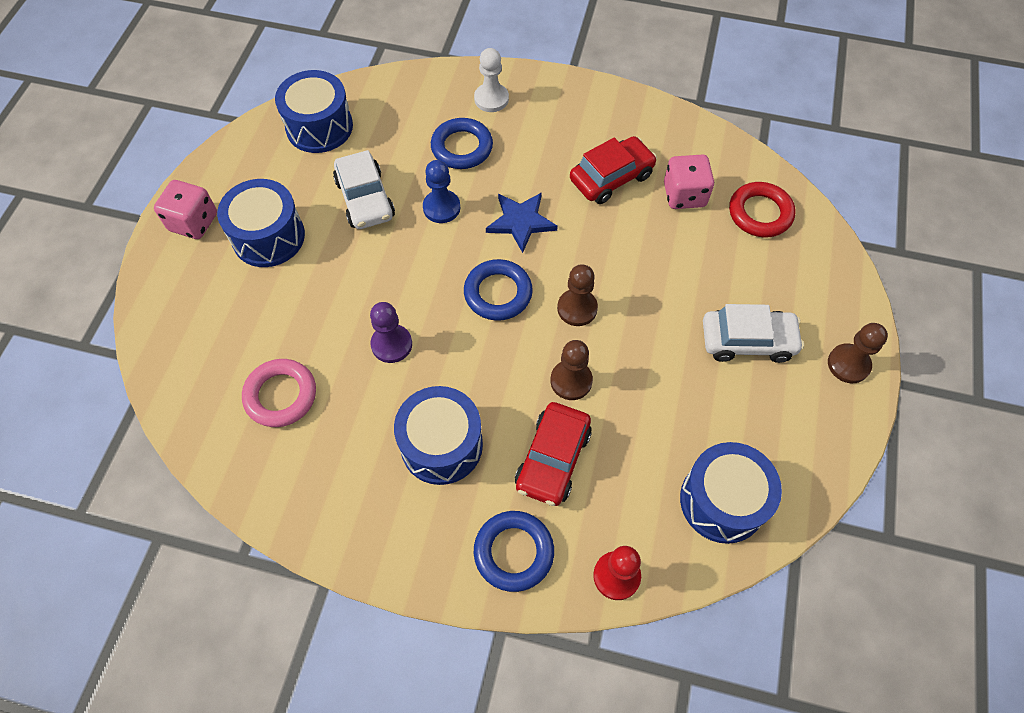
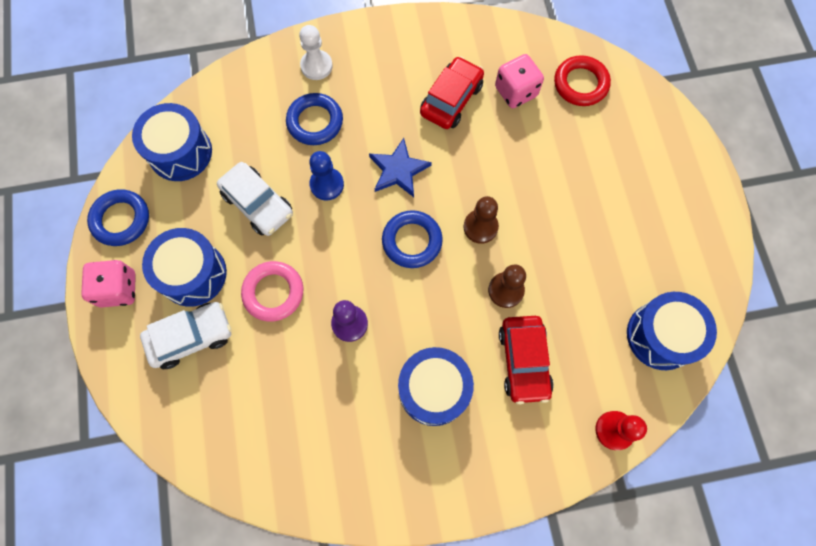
camera: 25 degrees left, 10 degrees up
pink ring [242,359,316,427] -> pink ring moved to [241,261,303,322]
blue ring [474,511,554,592] -> blue ring moved to [87,189,149,246]
white car [703,304,804,363] -> white car moved to [140,302,232,369]
brown pawn [828,323,888,383] -> none

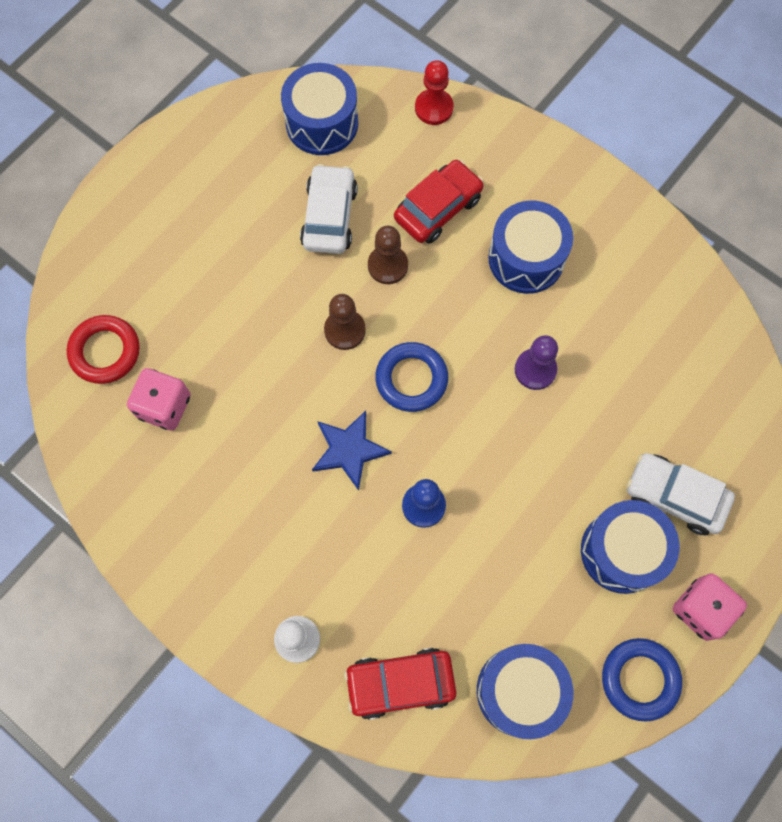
camera: 130 degrees left, 0 degrees up
white car [217,162,293,236] -> white car moved to [300,164,358,254]
pink ring [241,261,303,322] -> none
blue ring [286,93,343,145] -> none
red car [420,56,484,129] -> red car moved to [344,648,456,720]

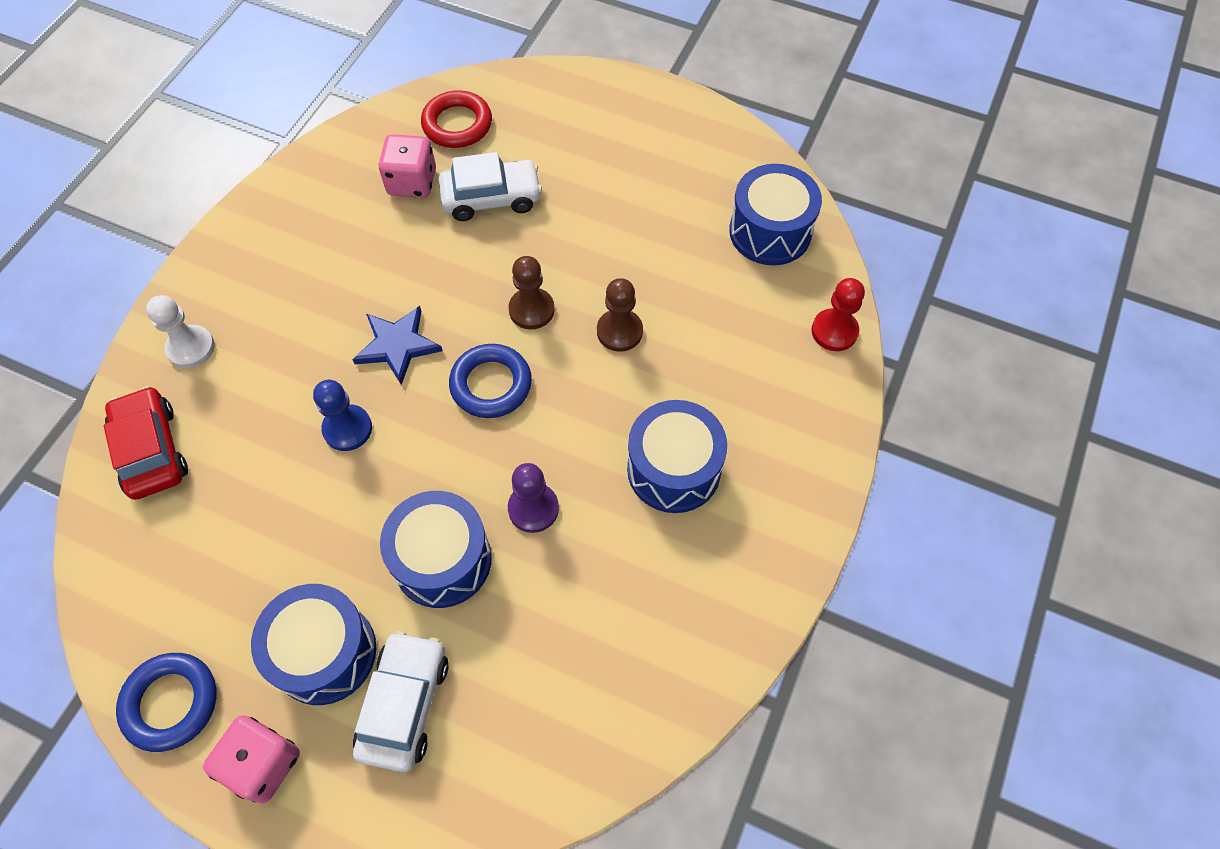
camera: 75 degrees right, 10 degrees down
white car [300,164,358,254] -> white car moved to [438,152,542,221]
red car [394,160,484,244] -> none
blue drum [477,644,573,739] -> blue drum moved to [380,491,492,608]

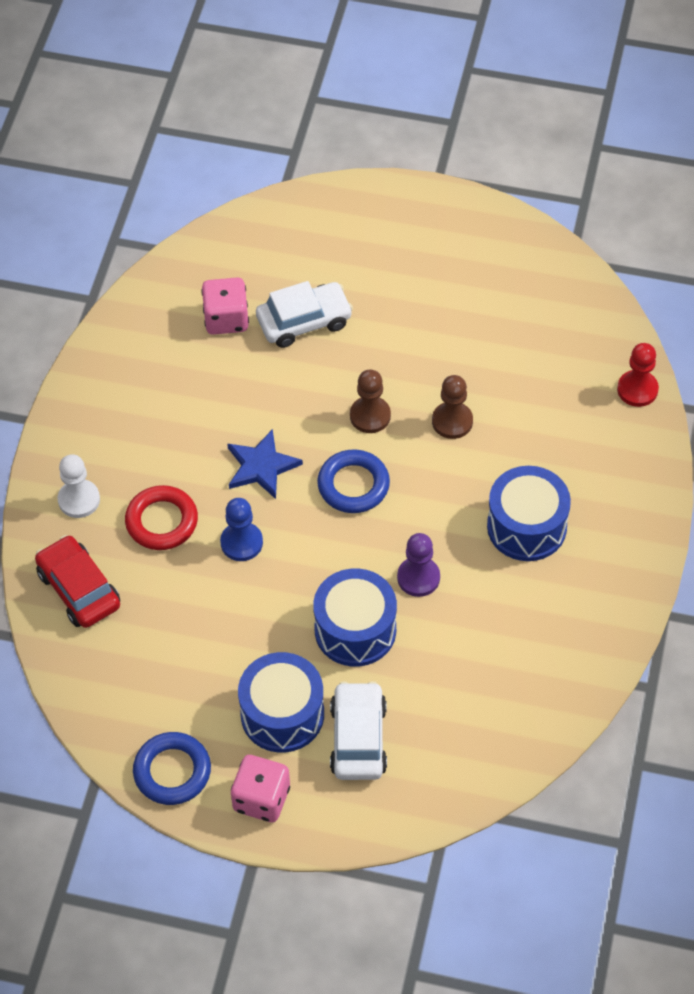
camera: 10 degrees left, 5 degrees down
red ring [421,90,492,148] -> red ring moved to [125,485,198,550]
blue drum [729,164,822,265] -> none

